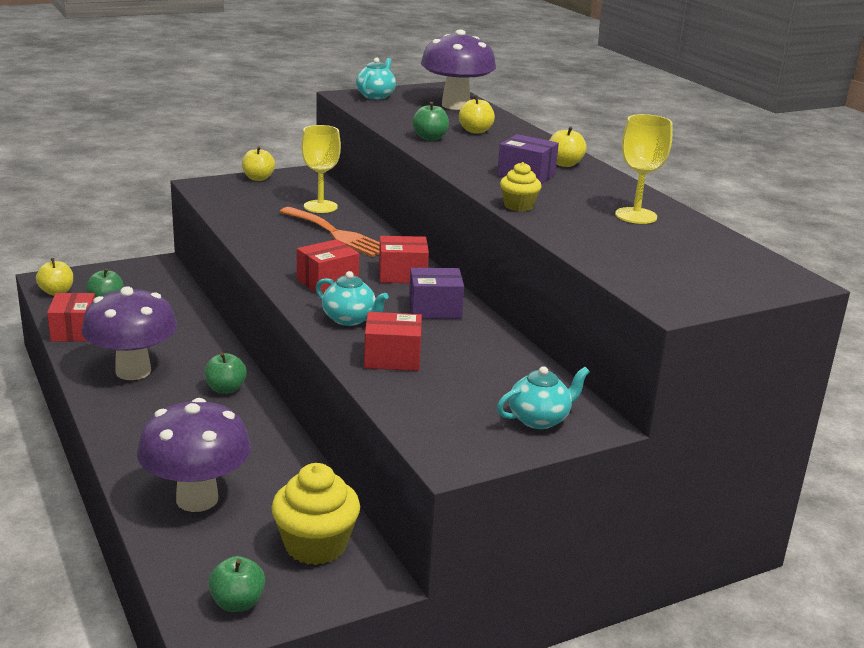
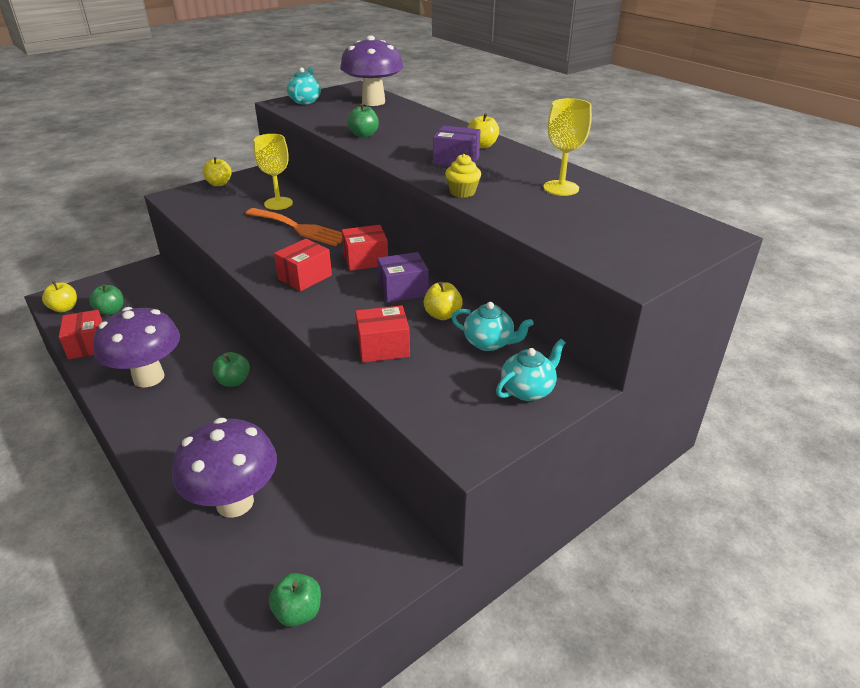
camera: 10 degrees left, 10 degrees up
yellow cupcake [272,463,360,565] -> none
turquoise teapot [316,271,389,326] -> turquoise teapot moved to [451,302,534,351]
yellow apple [459,95,495,134] -> yellow apple moved to [424,282,463,320]

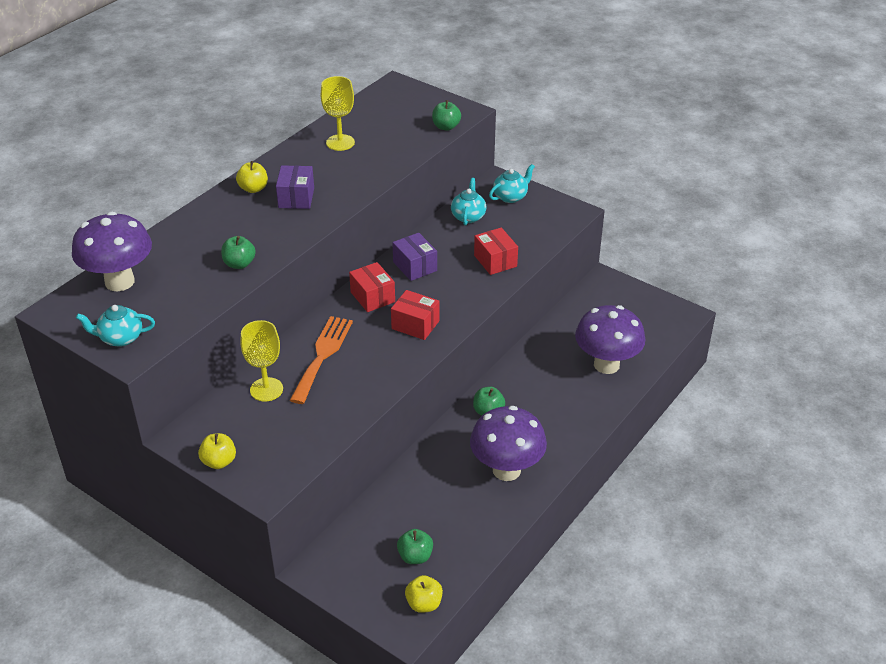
camera: 105 degrees left, 5 degrees up
red box [59,310,103,359] -> none
green apple [269,573,321,627] -> green apple moved to [432,100,461,131]
yellow apple [424,282,463,320] -> none
yellow cupcake [445,154,481,198] -> none
turquoise teapot [496,339,566,401] -> turquoise teapot turned 105 degrees clockwise [489,164,535,203]

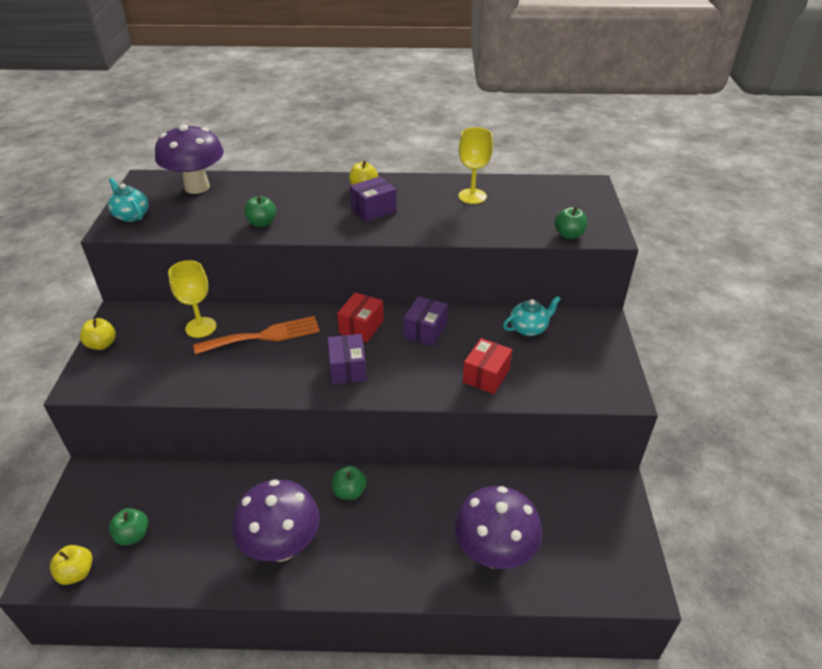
camera: 55 degrees right, 0 degrees up
red box [391,290,439,340] -> purple box [328,334,367,385]
turquoise teapot [489,164,535,203] -> none

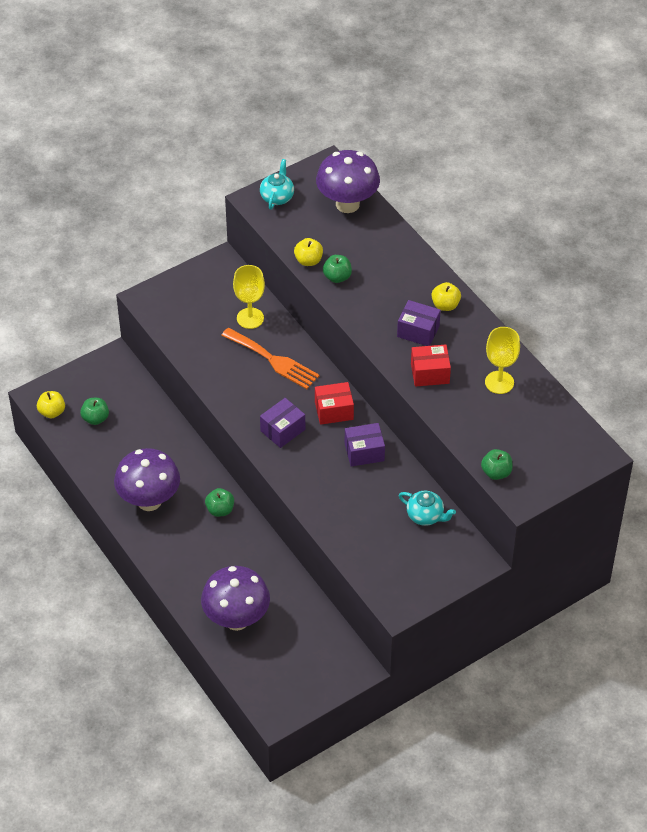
camera: 55 degrees right, 10 degrees up
yellow apple [80,318,116,350] -> yellow apple moved to [294,238,323,266]
red box [463,338,512,394] -> red box moved to [411,344,451,387]

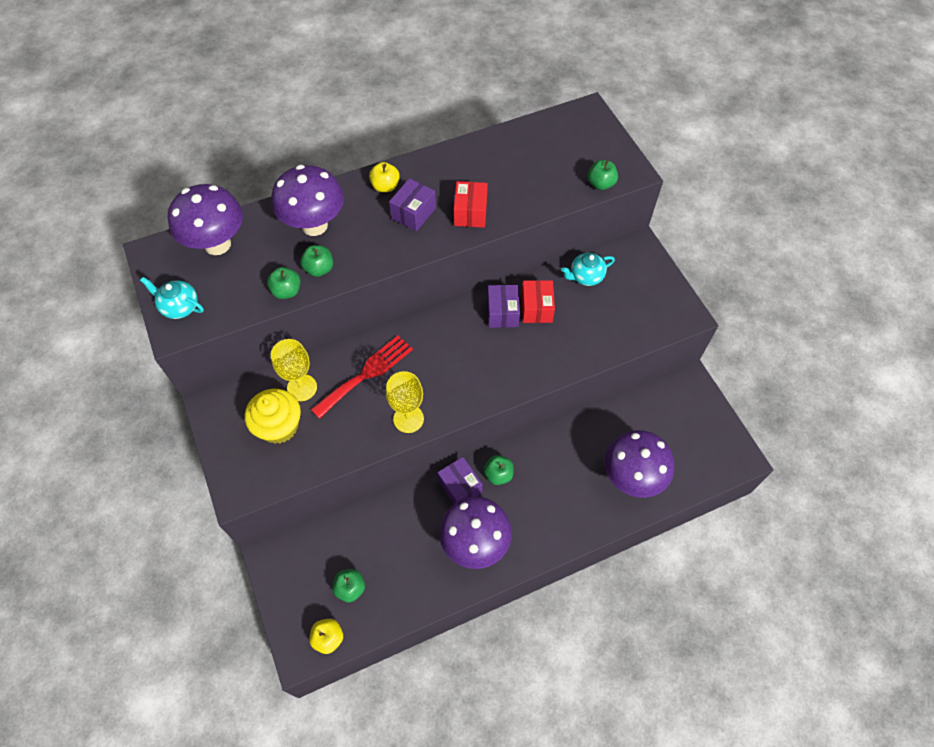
camera: 80 degrees left, 10 degrees up
orange fork [221,328,320,389] -> red fork [311,335,413,419]
purple box [260,398,305,448] -> purple box moved to [437,457,483,504]
yellow apple [294,238,323,266] -> green apple [267,267,301,299]
red box [315,382,354,425] -> red box moved to [521,280,555,323]
turquoise teapot [399,491,456,526] -> turquoise teapot turned 150 degrees counterclockwise [561,253,615,286]
yellow goblet [485,327,520,394] -> yellow goblet moved to [386,371,424,433]
none -> yellow cupcake [245,389,301,444]
none -> purple mushroom [271,165,344,236]

